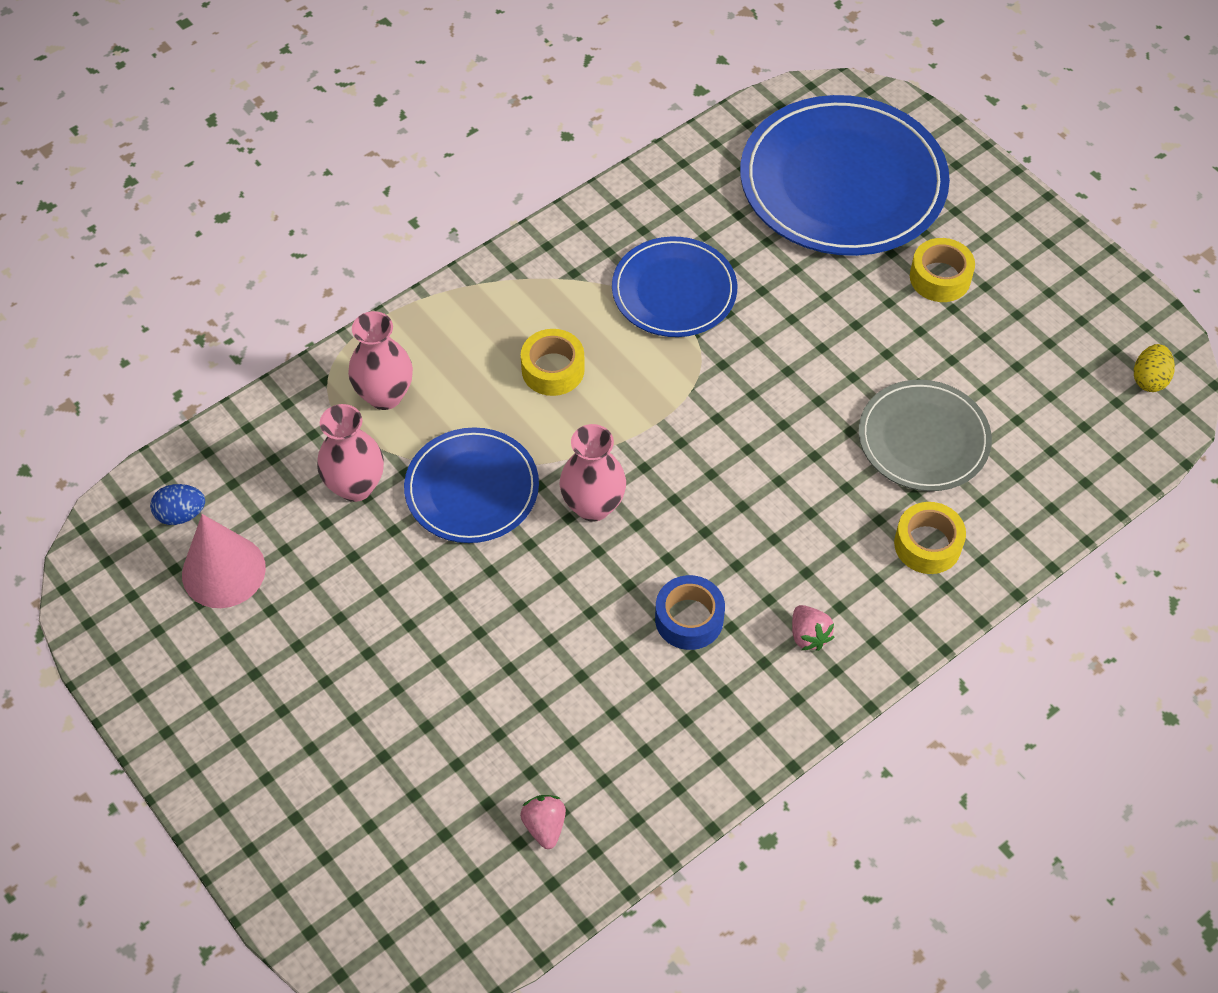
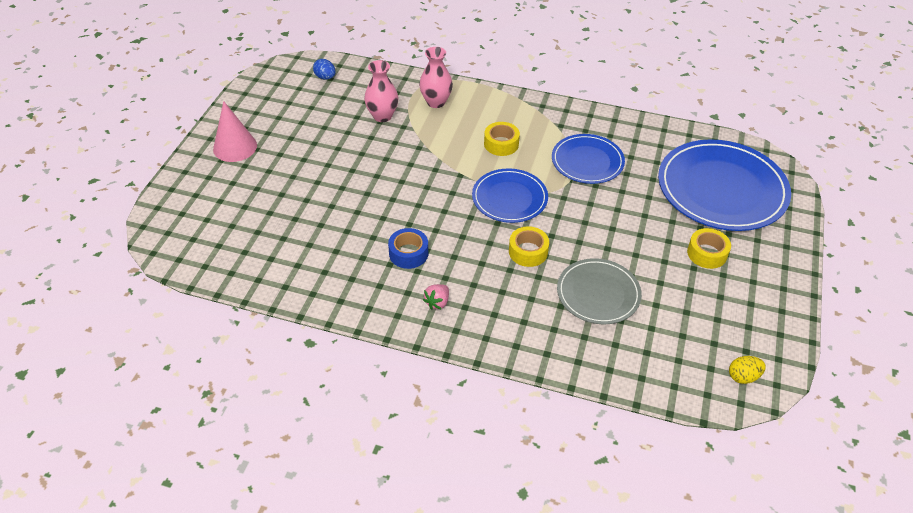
camera: 55 degrees right, 10 degrees down
pink cone [182,514,266,608] -> pink cone moved to [213,101,257,162]
blue plate [404,427,539,543] -> blue plate moved to [472,168,548,223]
pink strawberry [520,795,566,849] -> none
pink vase [559,424,626,522] -> none
yellow tape [894,502,966,574] -> yellow tape moved to [509,226,549,267]

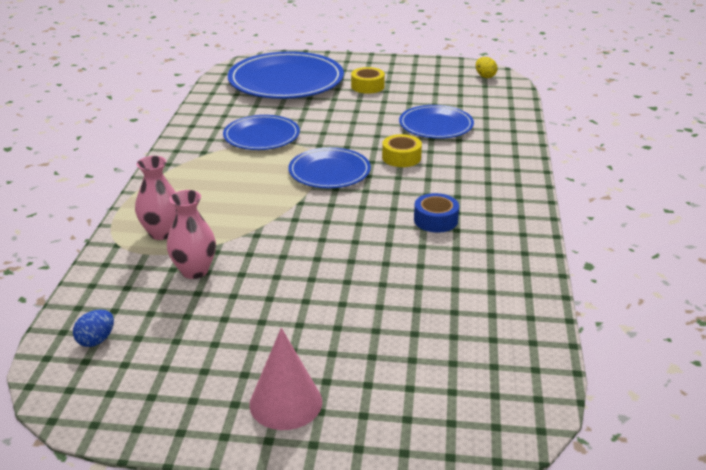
camera: 100 degrees left, 15 degrees down
pink strawberry [423,284,449,310] -> none
yellow tape [484,122,520,156] -> none
grey plate [557,258,642,324] -> blue plate [399,105,474,139]

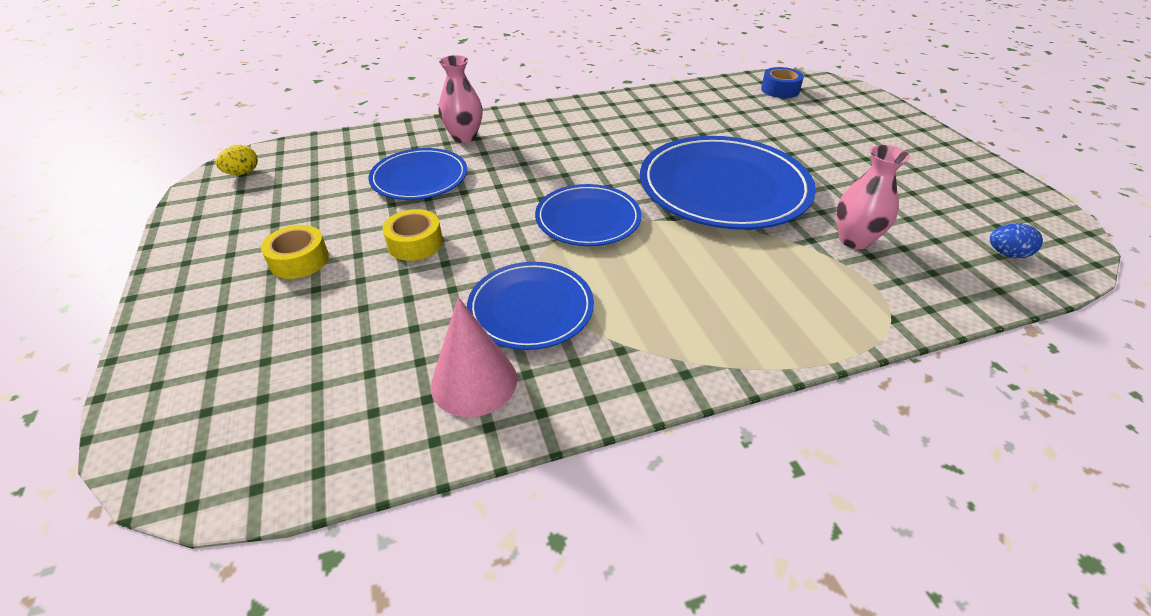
camera: 115 degrees left, 10 degrees up
pink vase [135,156,177,240] -> pink vase moved to [439,55,483,143]
blue plate [228,51,344,99] -> blue plate moved to [640,136,816,230]
pink cone [249,328,322,430] -> pink cone moved to [431,297,517,417]
yellow tape [382,134,422,167] -> yellow tape moved to [382,209,443,261]
blue tape [414,193,459,233] -> blue tape moved to [761,67,804,98]

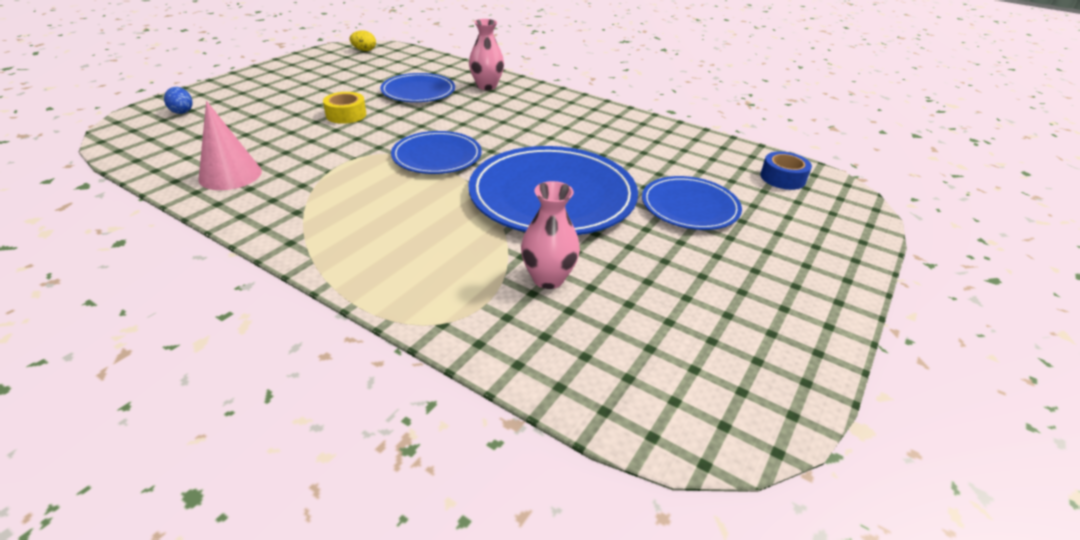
camera: 50 degrees right, 5 degrees down
yellow tape [261,225,329,279] -> none
blue plate [467,262,594,350] -> blue plate moved to [642,176,742,230]
blue egg [990,223,1043,258] -> blue egg moved to [164,87,193,114]

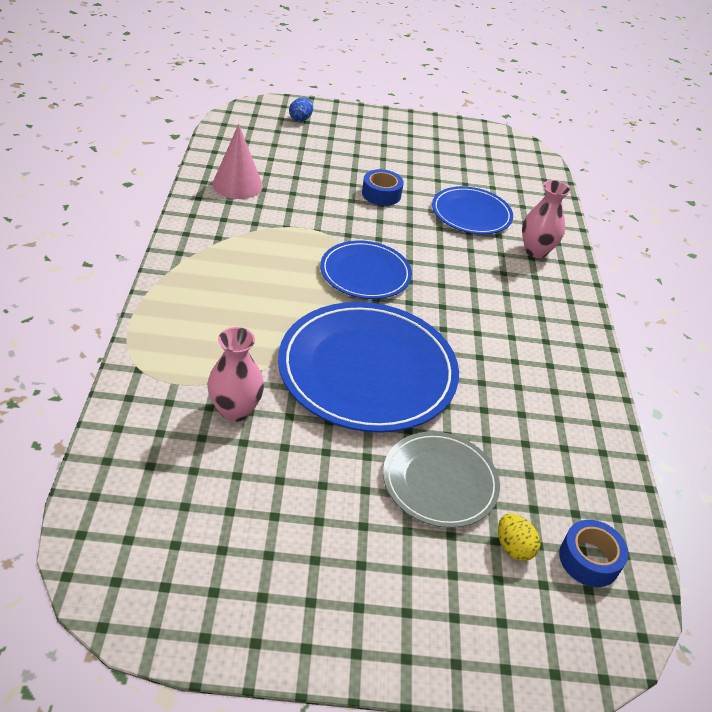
camera: 55 degrees right, 5 degrees up
yellow tape [323,92,366,124] -> blue tape [362,169,404,206]
yellow egg [350,30,376,51] -> yellow egg moved to [498,513,540,561]
blue plate [642,176,742,230] -> grey plate [383,432,500,528]

